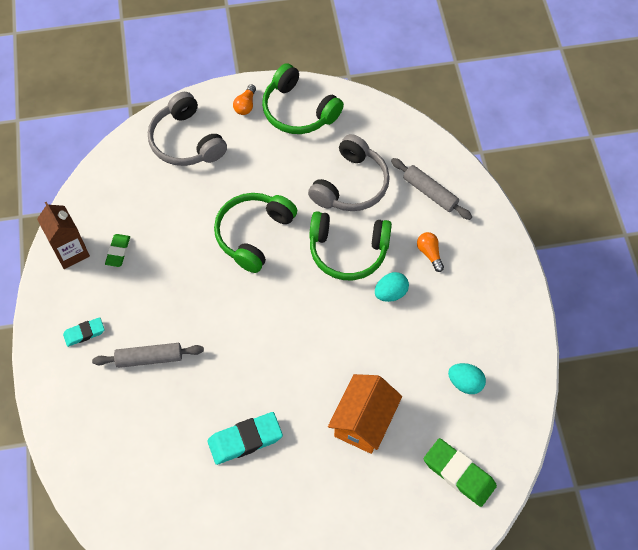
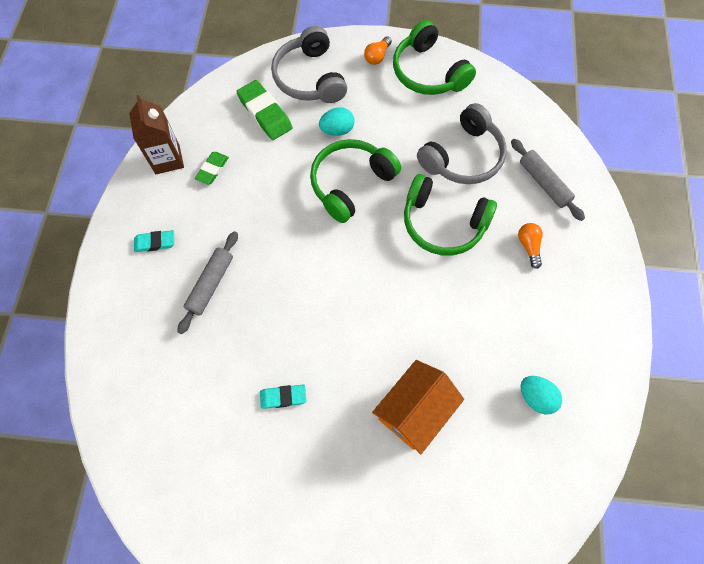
camera: 15 degrees right, 5 degrees up
grey rolling pin [92,343,204,368] -> grey rolling pin turned 75 degrees counterclockwise [178,231,238,334]
turquoise eraser [207,412,283,465] -> turquoise eraser [260,385,306,409], size x0.59
turquoise egg [375,272,409,302] -> turquoise egg moved to [319,107,355,136]
green eraser [424,438,497,507] -> green eraser moved to [236,80,292,140]

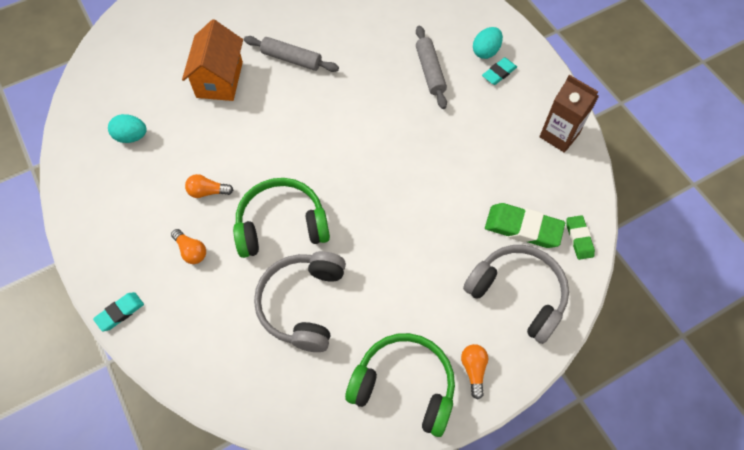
camera: 145 degrees right, 5 degrees down
green eraser [195,152,229,184] -> green eraser moved to [566,215,595,260]
turquoise eraser [260,385,306,409] -> turquoise eraser moved to [93,292,144,331]
green headphones [310,139,401,223] -> none
turquoise egg [319,107,355,136] -> turquoise egg moved to [473,27,503,59]
grey rolling pin [511,139,585,221] -> grey rolling pin moved to [244,36,339,72]
none -> orange light bulb [185,174,233,198]

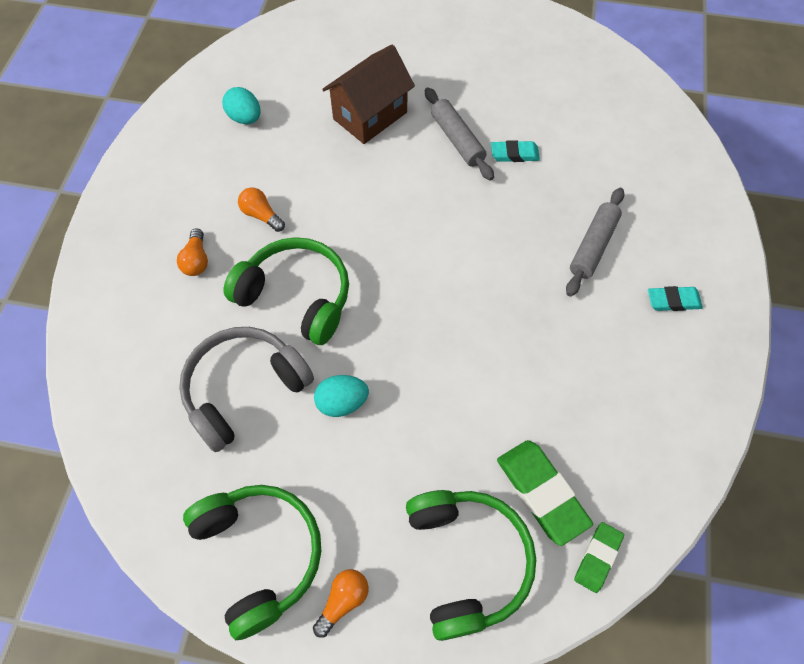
camera: 40 degrees right, 0 degrees up
turquoise eraser [93,292,144,331] -> turquoise eraser moved to [491,140,540,162]
orange house [182,19,243,101] -> brown house [322,44,415,144]
grey headphones [463,245,569,344] -> green headphones [406,490,536,641]
turquoise egg [473,27,503,59] -> turquoise egg moved to [314,375,369,417]
brown carton [539,75,599,153] -> none

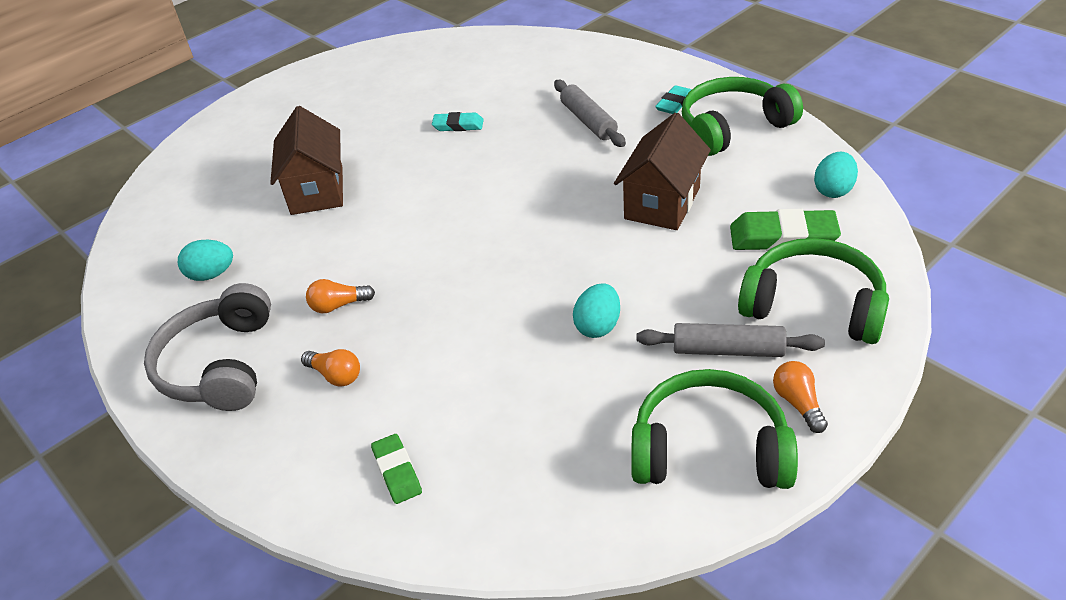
camera: 50 degrees left, 20 degrees down
grey headphones [179,327,314,452] -> grey headphones moved to [144,283,271,411]
green headphones [224,237,349,345] -> green headphones moved to [682,77,803,156]
grey rolling pin [425,88,494,181] -> grey rolling pin moved to [636,323,825,357]
turquoise eraser [491,140,540,162] -> turquoise eraser turned 60 degrees clockwise [432,112,484,131]
green eraser [574,522,624,593] -> green eraser moved to [371,434,422,504]
none -> brown house [614,112,711,230]
none -> turquoise egg [814,152,858,198]

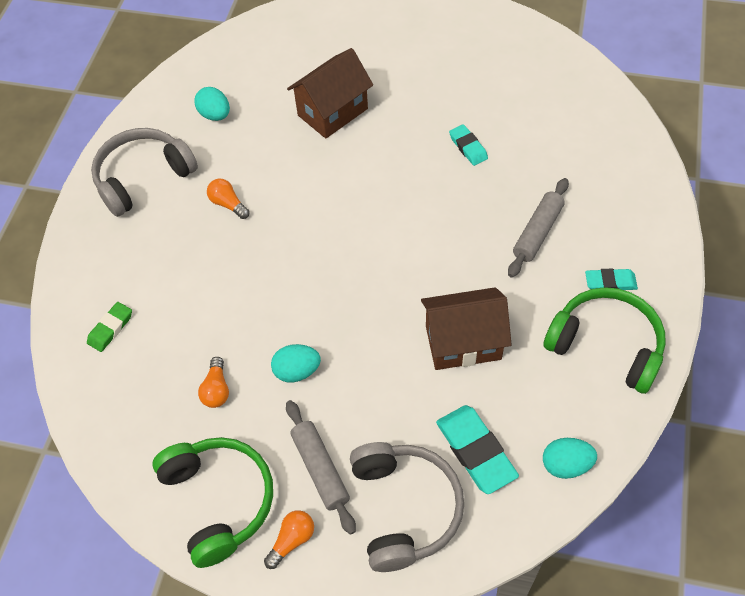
camera: 55 degrees right, 15 degrees up
orange light bulb [301,349,360,387] -> orange light bulb moved to [198,357,229,408]
green eraser [730,209,841,251] -> turquoise eraser [436,405,519,494]
green headphones [738,238,889,344] -> grey headphones [350,442,464,572]

